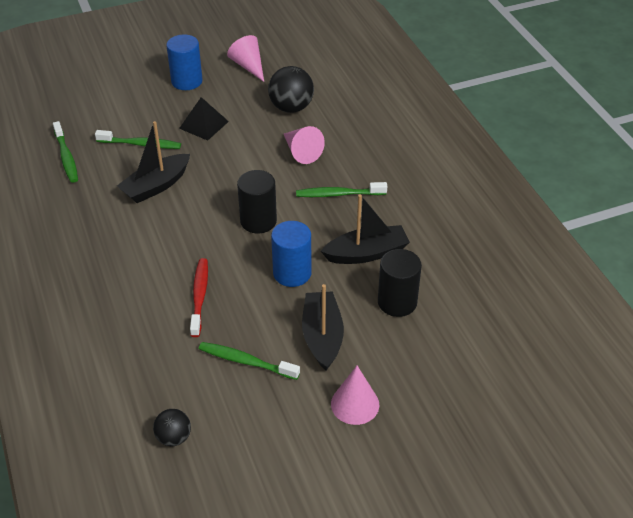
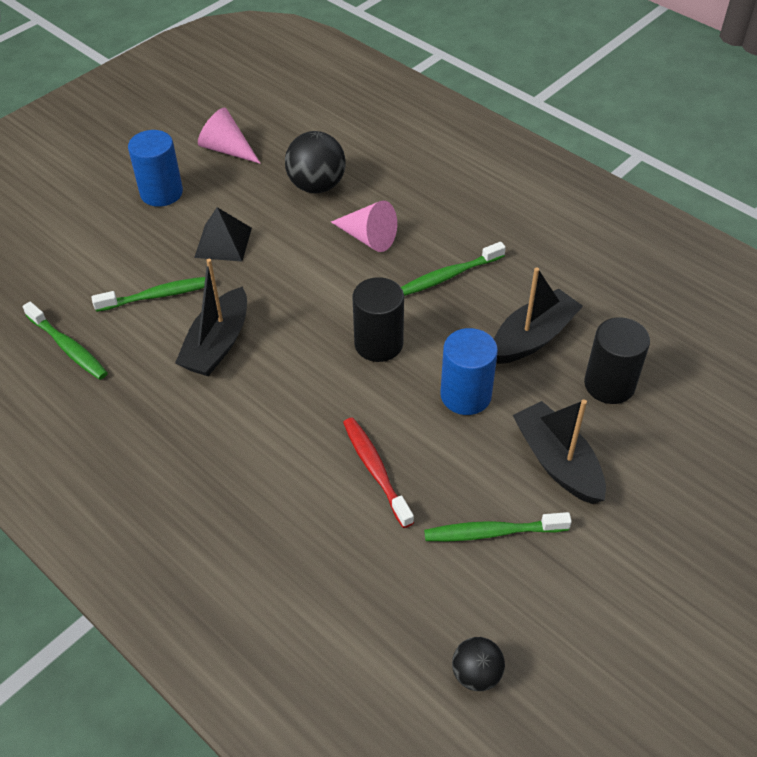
camera: 25 degrees left, 5 degrees up
pink cone [331,366,379,425] -> none

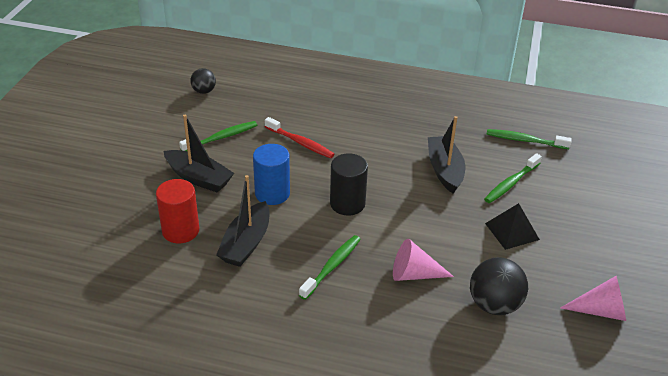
camera: 150 degrees right, 10 degrees down
blue cylinder [128,130,183,207] -> none
black cylinder [584,317,650,404] -> red cylinder [156,179,199,244]

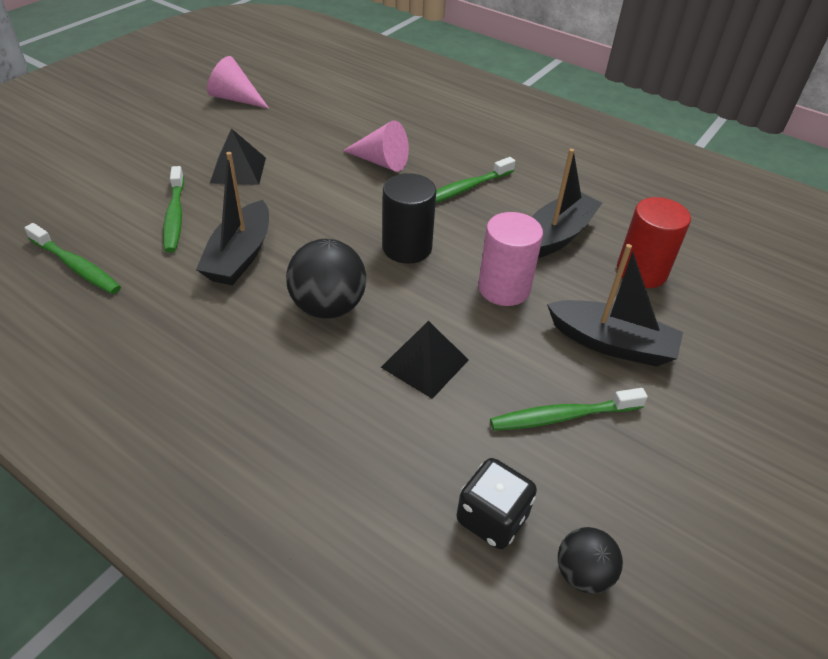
camera: 160 degrees left, 5 degrees up
black boat [164,115,234,193] -> black boat turned 150 degrees clockwise [547,244,683,367]
blue cylinder [253,144,290,205] -> pink cylinder [478,212,543,306]
red toothbrush [265,117,334,158] -> black pyramid [381,321,469,399]
black ball [470,257,528,315] -> black ball moved to [286,239,366,319]
green toothbrush [484,153,542,203] -> green toothbrush turned 105 degrees clockwise [163,166,184,253]
none -> black dice [457,458,537,549]

